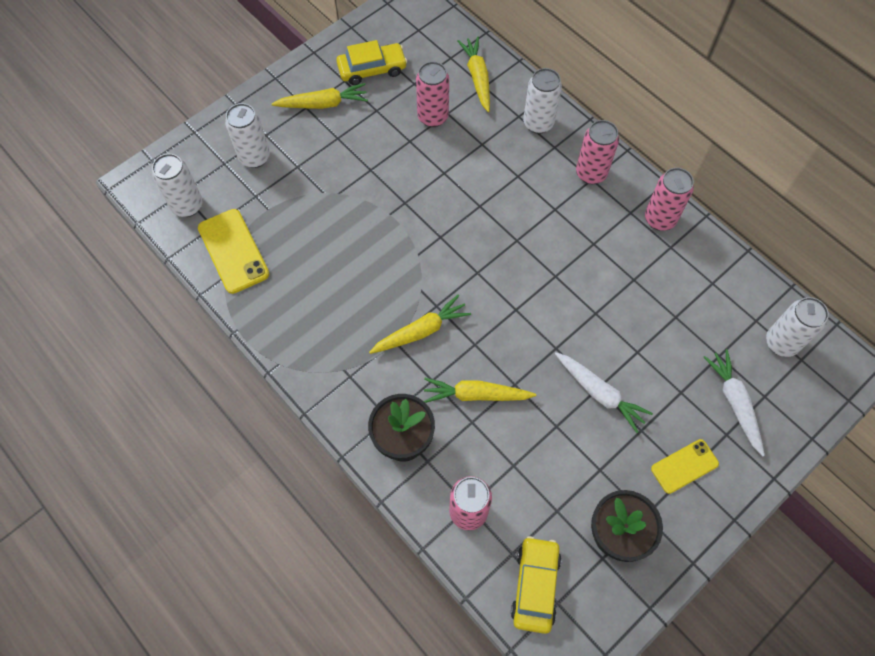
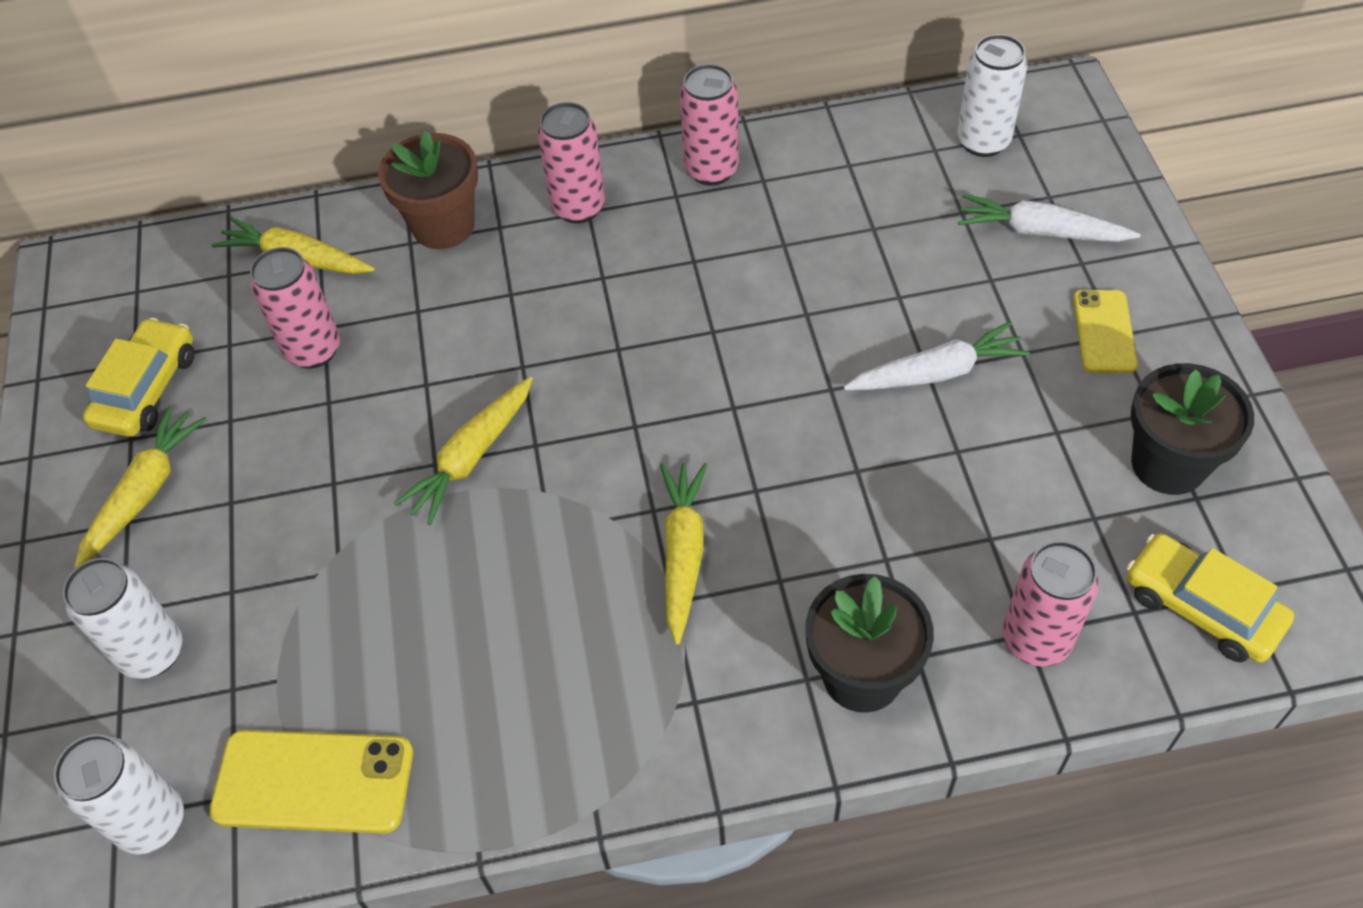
camera: 55 degrees left, 10 degrees down
yellow carrot [424,378,536,403] -> yellow carrot moved to [394,376,533,525]
white can [523,68,562,134] -> brown flower pot [378,130,478,249]

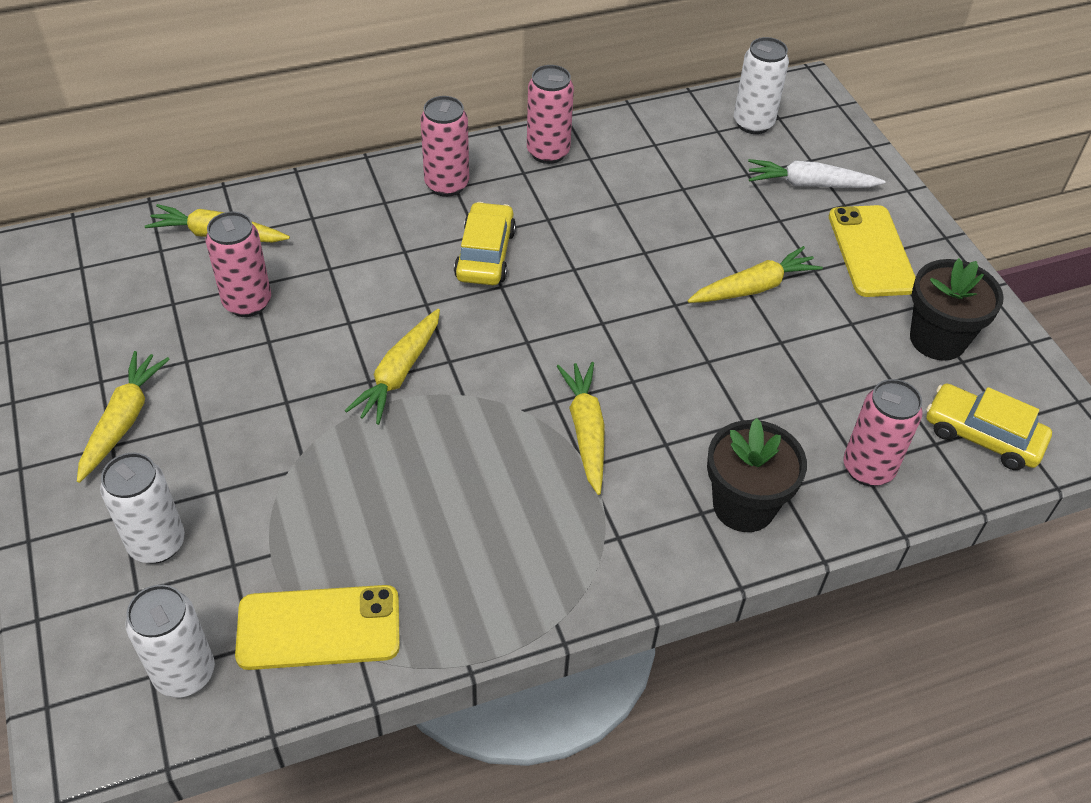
camera: 15 degrees left, 5 degrees down
yellow car [83,318,195,437] -> yellow car moved to [454,202,516,285]
brown flower pot [378,130,478,249] -> none
white carrot [844,321,1030,390] -> yellow carrot [688,246,823,303]
yellow phone [1073,290,1138,373] -> yellow phone [829,205,916,297], size x1.56

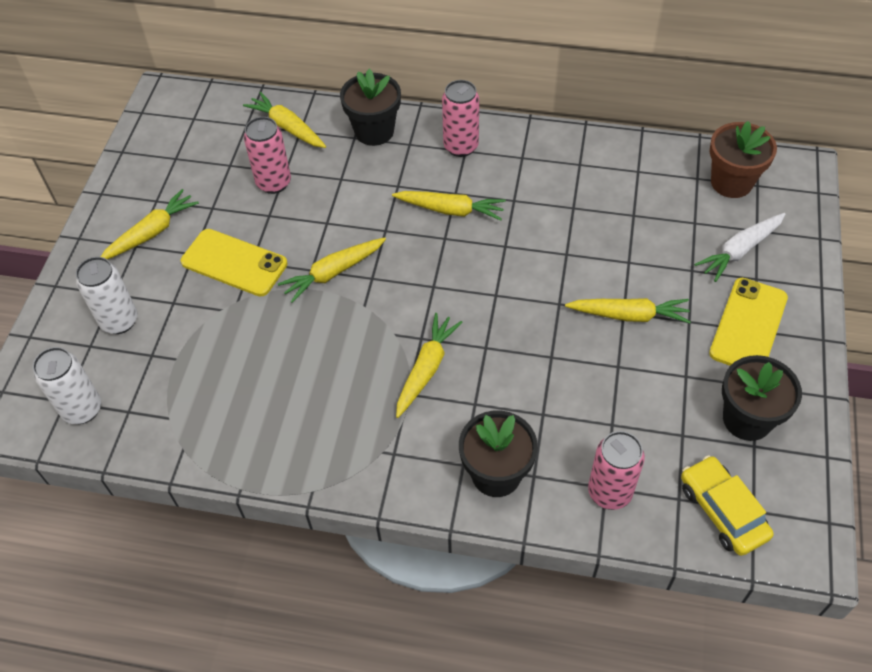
camera: 35 degrees right, 5 degrees up
yellow phone [235,585,400,670] -> yellow phone moved to [181,229,288,297]
yellow car [454,202,516,285] -> yellow carrot [392,191,506,220]
pink can [527,65,574,164] -> none
white can [734,37,789,134] -> brown flower pot [710,121,777,198]
white carrot [748,159,885,188] -> white carrot turned 75 degrees counterclockwise [694,213,786,282]
none -> black flower pot [340,69,401,146]

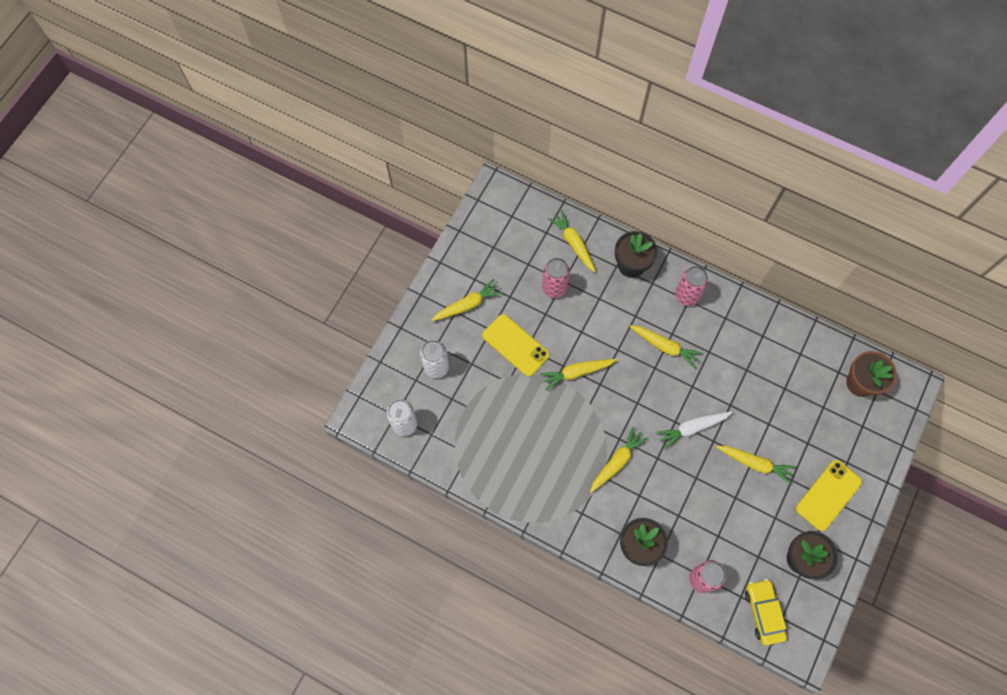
camera: 15 degrees right, 15 degrees up
white carrot [694,213,786,282] -> white carrot moved to [656,411,732,449]

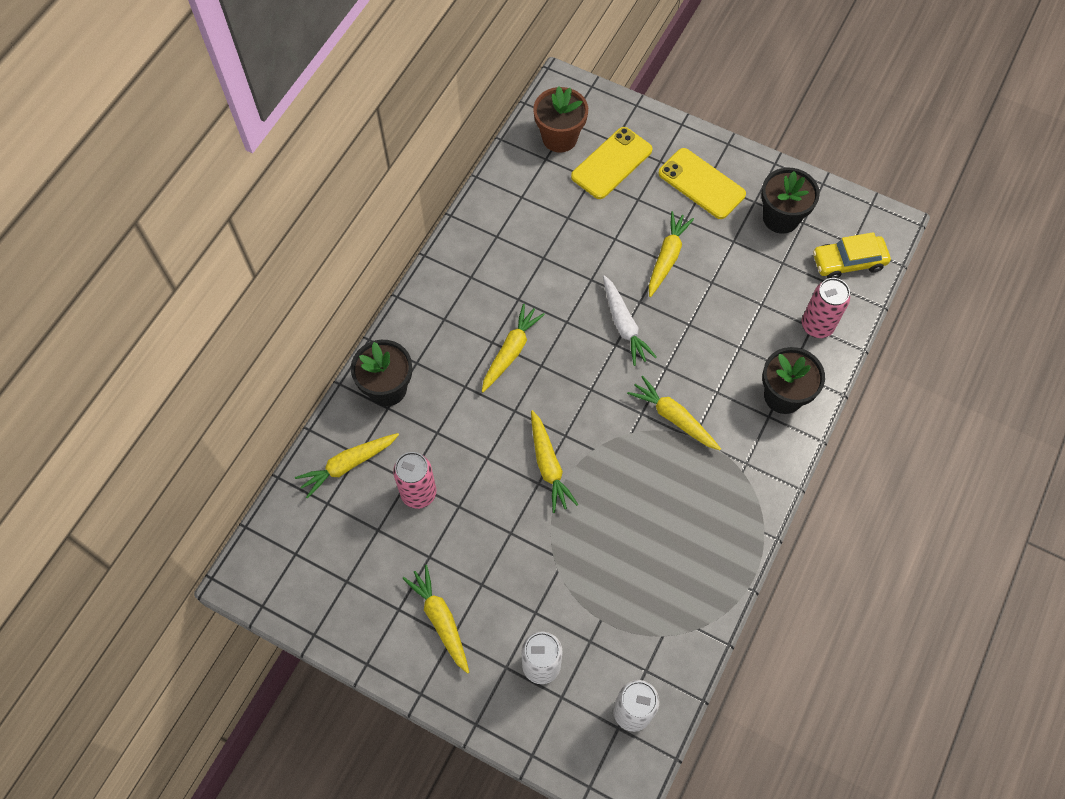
camera: 90 degrees left, 5 degrees down
yellow phone [482,314,549,377] -> yellow phone moved to [571,127,653,199]
pink can [675,266,708,306] -> none

